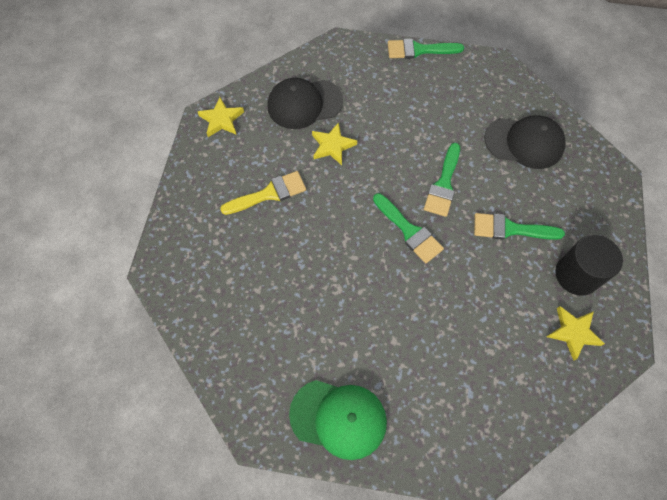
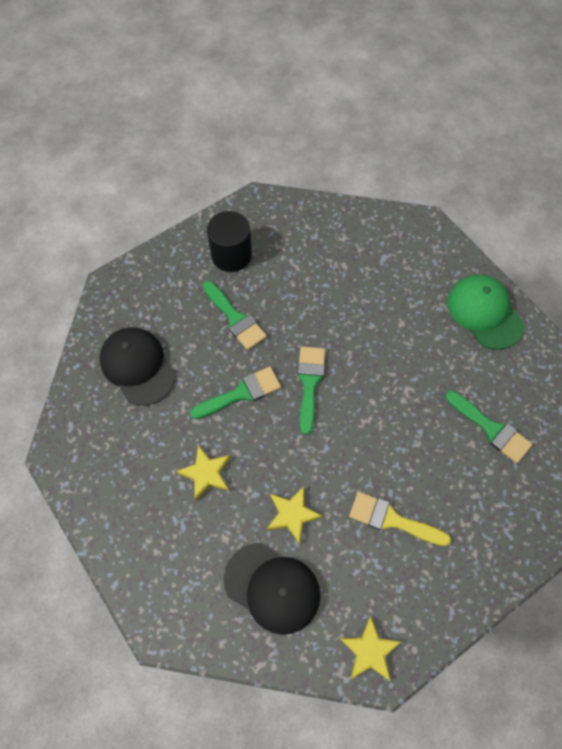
camera: 135 degrees left, 0 degrees up
green brush [388,39,464,59] -> green brush moved to [445,391,532,463]
yellow star [547,306,605,360] -> yellow star moved to [176,445,231,501]

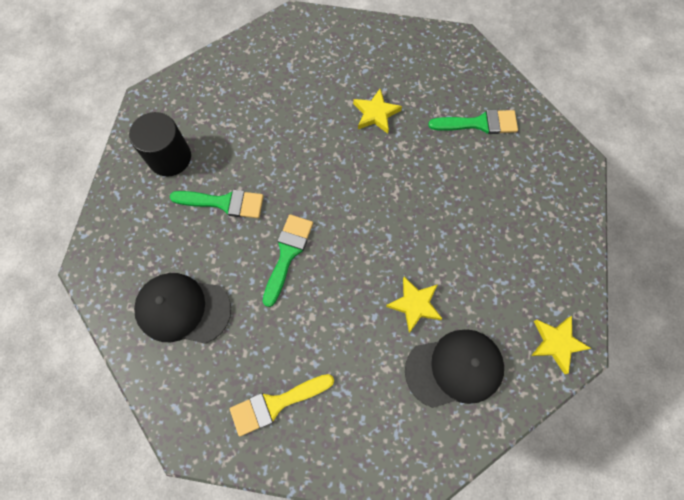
camera: 45 degrees left, 5 degrees up
yellow star [176,445,231,501] -> yellow star moved to [353,89,402,134]
green brush [297,346,325,435] -> none
yellow brush [349,492,451,546] -> yellow brush moved to [230,374,334,436]
green cap [447,275,524,350] -> none

